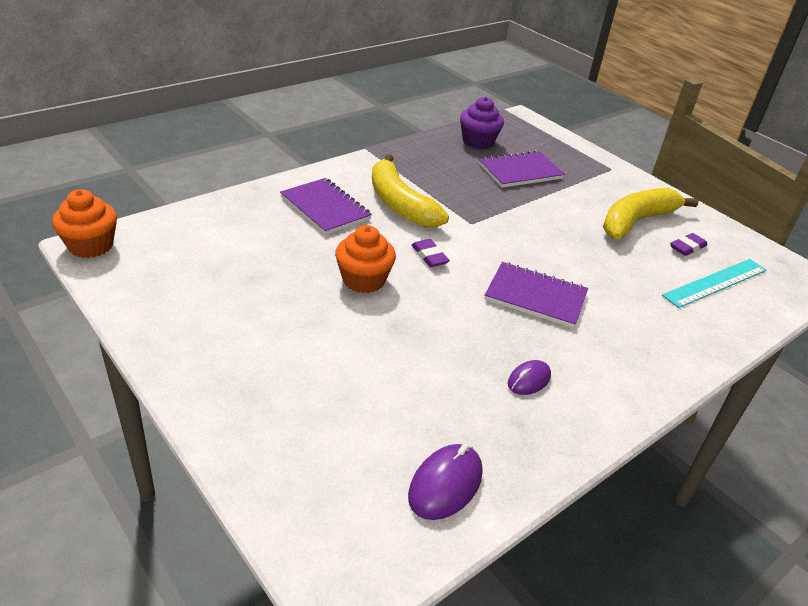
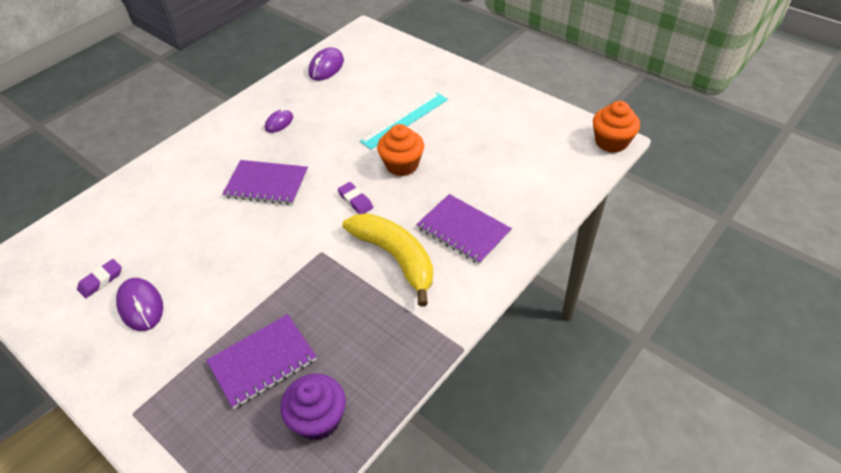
camera: 175 degrees right, 10 degrees up
yellow banana [603,188,699,239] -> purple mouse [116,278,163,331]
turquoise ruler [662,259,767,308] -> turquoise ruler moved to [360,92,448,149]

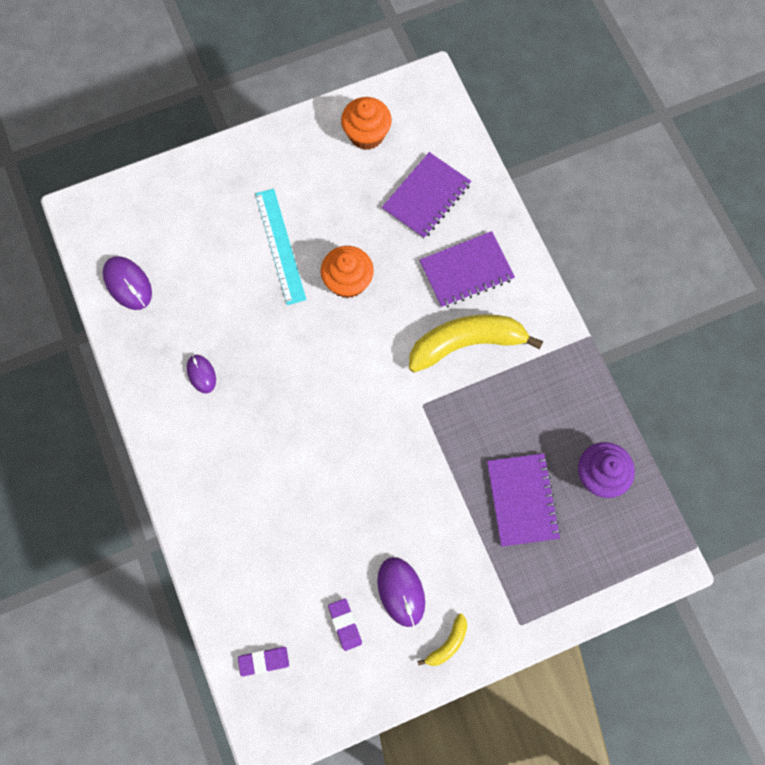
camera: 65 degrees left, 25 degrees up
purple mouse [116,278,163,331] -> purple mouse turned 75 degrees clockwise [377,557,425,627]
purple notebook [223,160,308,205] -> purple notebook moved to [382,152,471,239]
purple eraser [338,182,373,214] -> purple eraser moved to [238,647,289,676]
orange cupcake [593,101,640,153] -> orange cupcake moved to [341,97,392,150]
none -> yellow banana [418,614,467,666]

